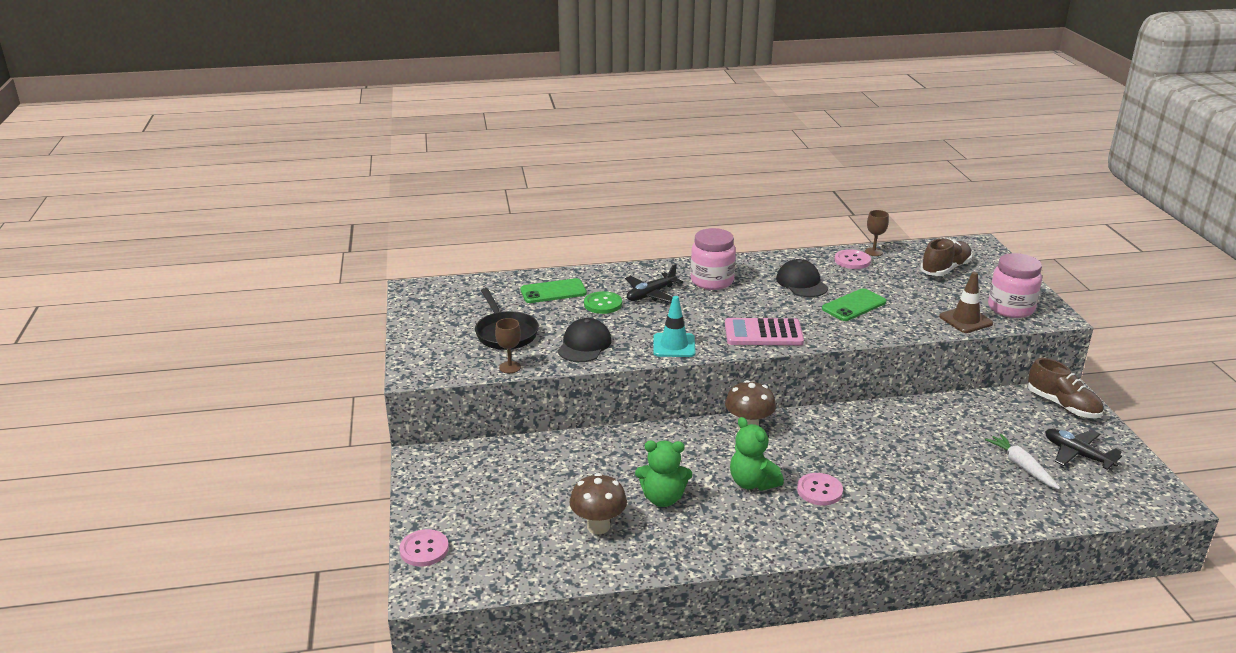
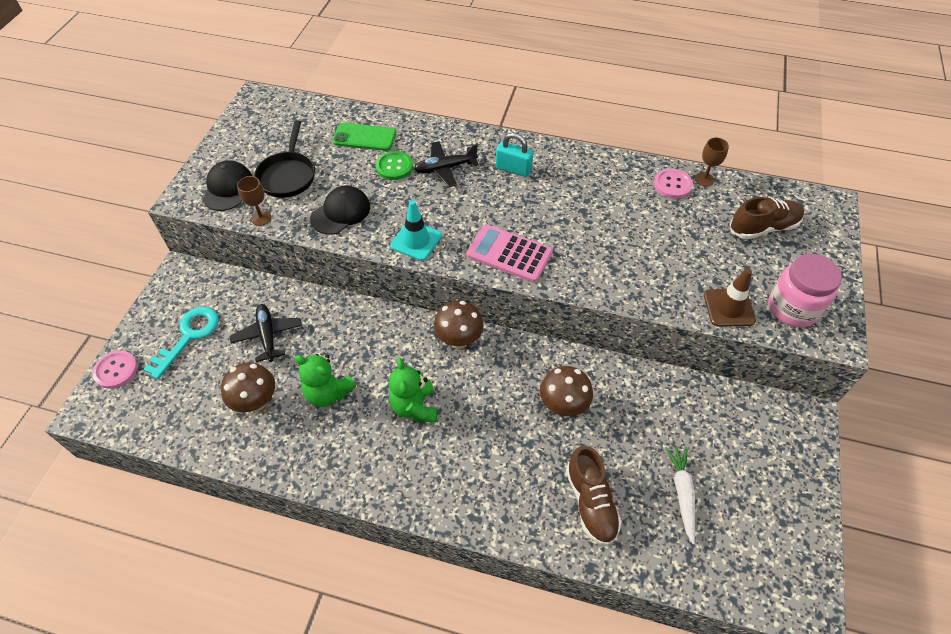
camera: 25 degrees right, 25 degrees up
pink jar [691,228,736,290] -> turquoise padlock [496,133,534,177]
black cap [776,259,828,297] -> black cap moved to [202,160,252,211]
pink button [797,473,843,505] -> none
green phone [822,288,886,321] -> none
brown shoe [1028,358,1104,418] -> brown shoe moved to [566,446,622,545]
black plane [1045,429,1122,470] -> black plane moved to [230,304,302,362]
none -> turquoise key [143,307,219,379]
none -> brown mushroom [540,366,593,416]

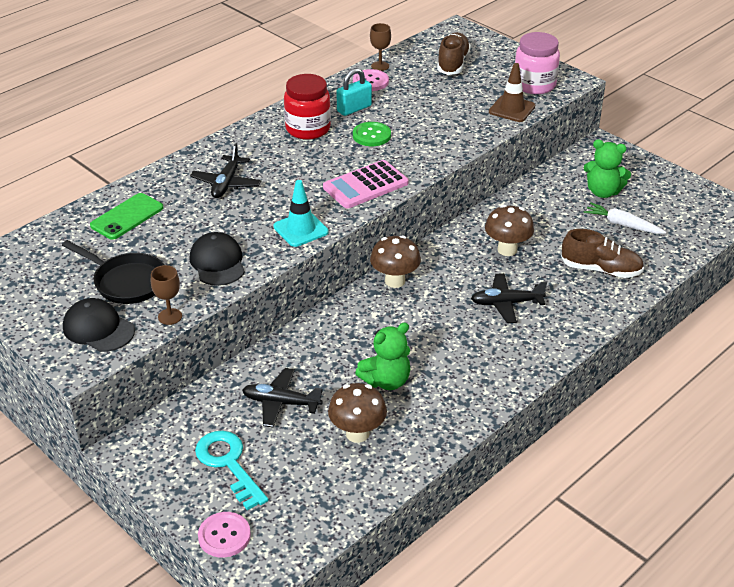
camera: 60 degrees left, 15 degrees down
green button [376,151,413,180] -> green button moved to [353,122,391,146]
green teddy bear [389,358,437,422] -> green teddy bear moved to [584,139,631,198]
turquoise padlock [496,133,534,177] -> turquoise padlock moved to [336,68,372,116]
none -> red jar [284,74,331,140]
none -> black plane [471,273,547,323]

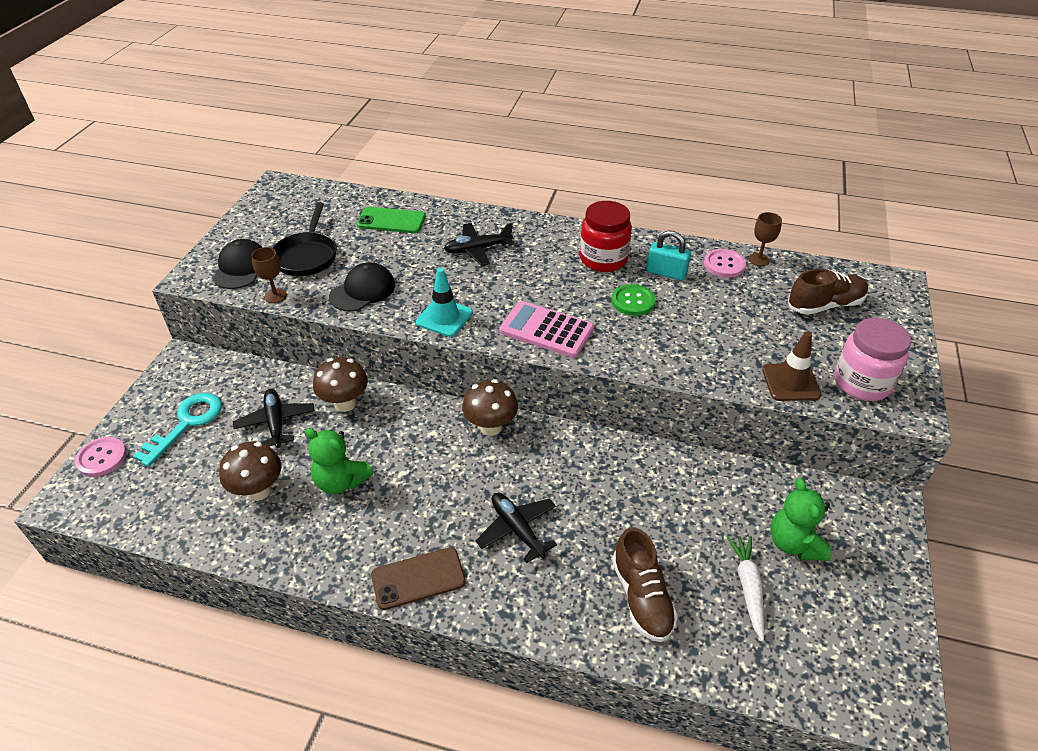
camera: 60 degrees right, 5 degrees up
brown mushroom [485,205,534,256] -> brown mushroom moved to [313,357,368,412]
none -> brown phone [371,547,466,610]

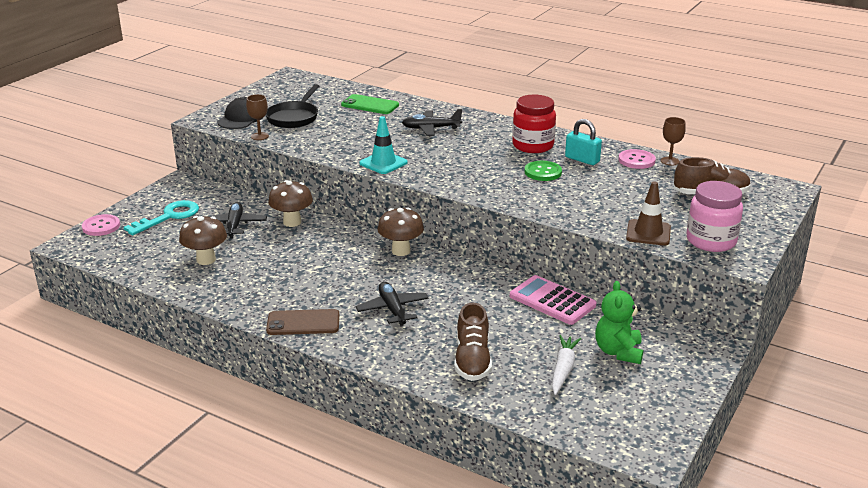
camera: 15 degrees right, 15 degrees down
green teddy bear [305,428,373,494] -> none
black cap [329,262,395,312] -> none
pink calculator [499,301,594,358] -> pink calculator moved to [510,275,596,325]

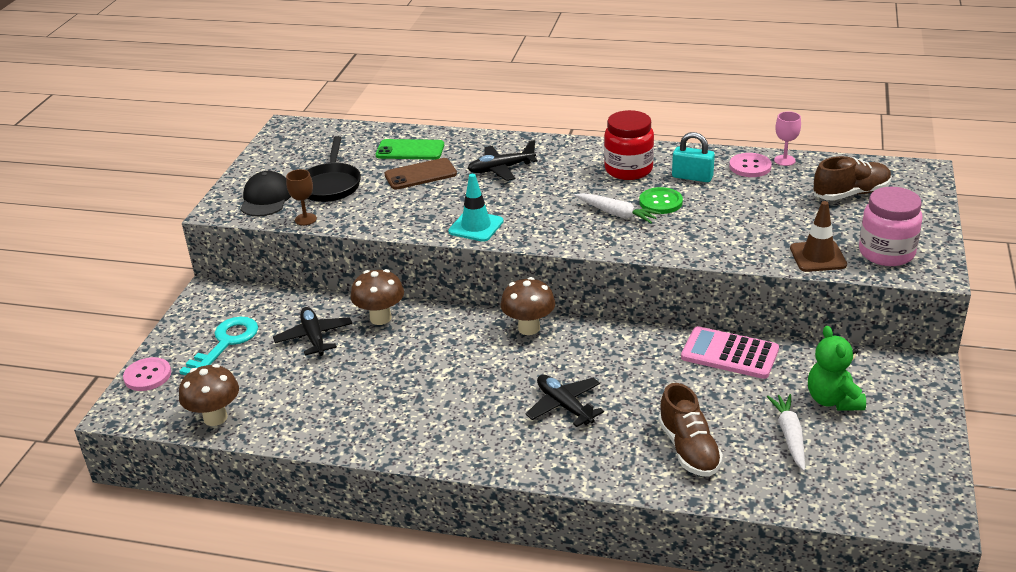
camera: 15 degrees left, 5 degrees up
brown mushroom [179,216,227,265] -> brown mushroom moved to [179,364,239,426]
brown phone [266,309,339,335] -> brown phone moved to [385,158,457,190]
brown goblet [661,117,686,165] -> pink goblet [774,111,801,166]
none -> white carrot [574,193,661,224]

